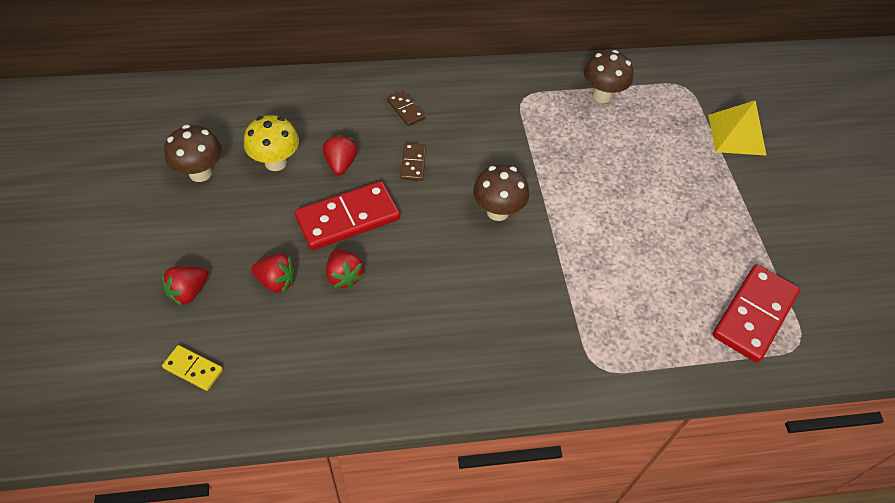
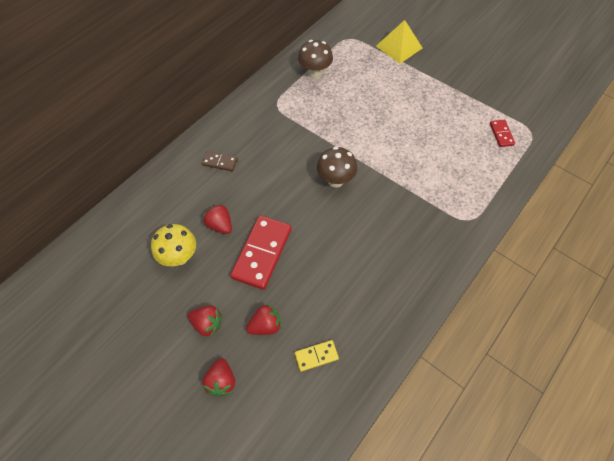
camera: 40 degrees left, 5 degrees up
yellow domino [162,345,223,391] -> yellow domino moved to [295,340,339,372]
brown mushroom [164,125,222,182] -> none
red strawberry [326,249,364,289] -> red strawberry moved to [188,306,223,337]
brown domino [401,143,426,181] -> none
red domino [712,264,800,363] -> red domino [490,120,515,147], size x0.50

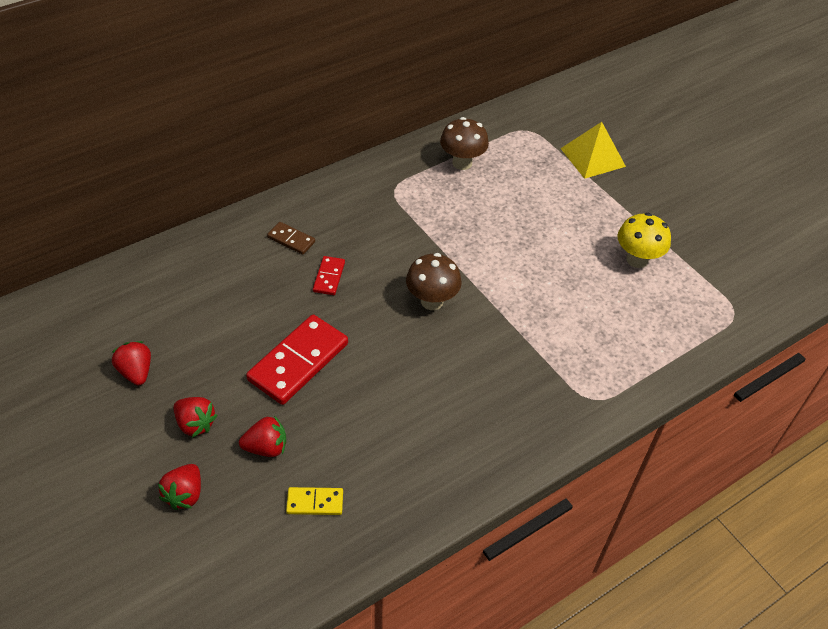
camera: 15 degrees right, 10 degrees down
yellow mushroom [151,224,196,266] -> yellow mushroom moved to [618,213,671,268]
red strawberry [203,203,232,234] -> red strawberry moved to [112,341,151,385]
red domino [490,120,515,147] -> red domino moved to [313,256,345,295]

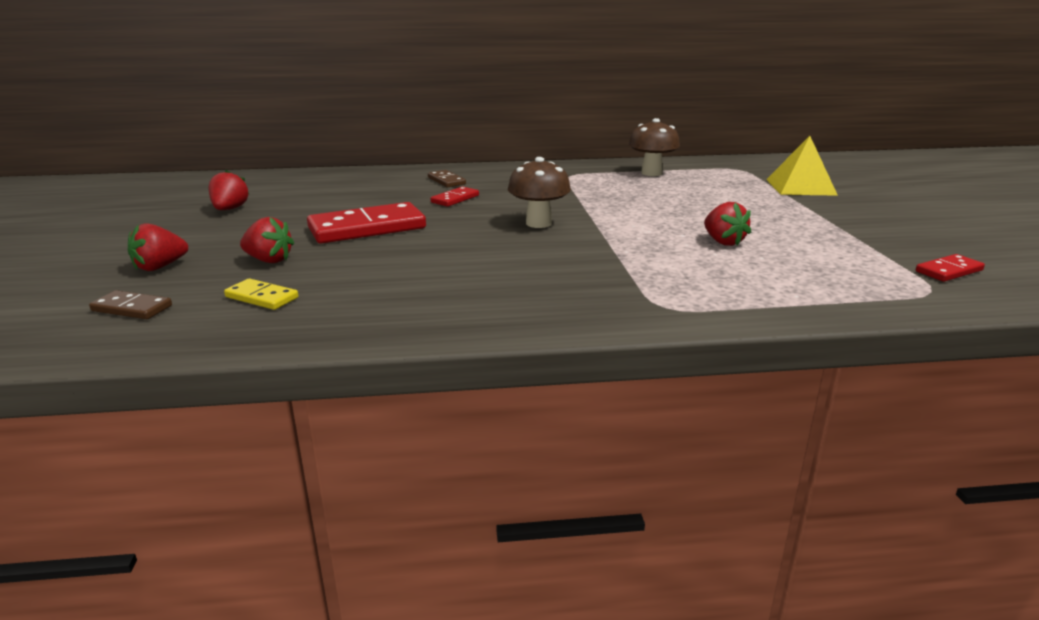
camera: 30 degrees right, 25 degrees down
red strawberry [174,397,217,438] -> red strawberry moved to [704,202,751,246]
yellow mushroom [618,213,671,268] -> none
none -> brown domino [89,290,172,319]
none -> red domino [916,254,985,282]

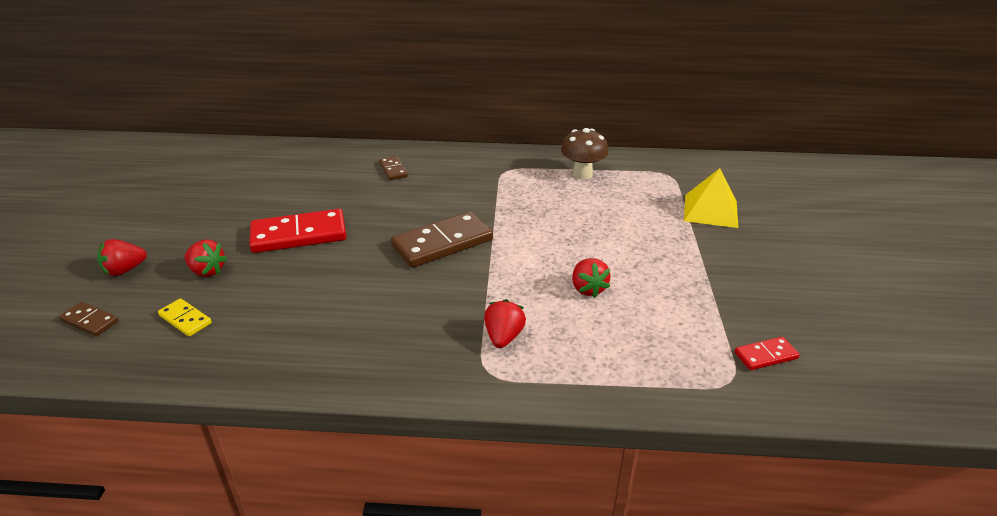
camera: 10 degrees right, 10 degrees up
red strawberry [208,170,249,210] -> red strawberry moved to [484,299,526,348]
red domino [430,186,479,207] -> none
brown mushroom [508,157,571,228] -> brown domino [391,212,493,268]

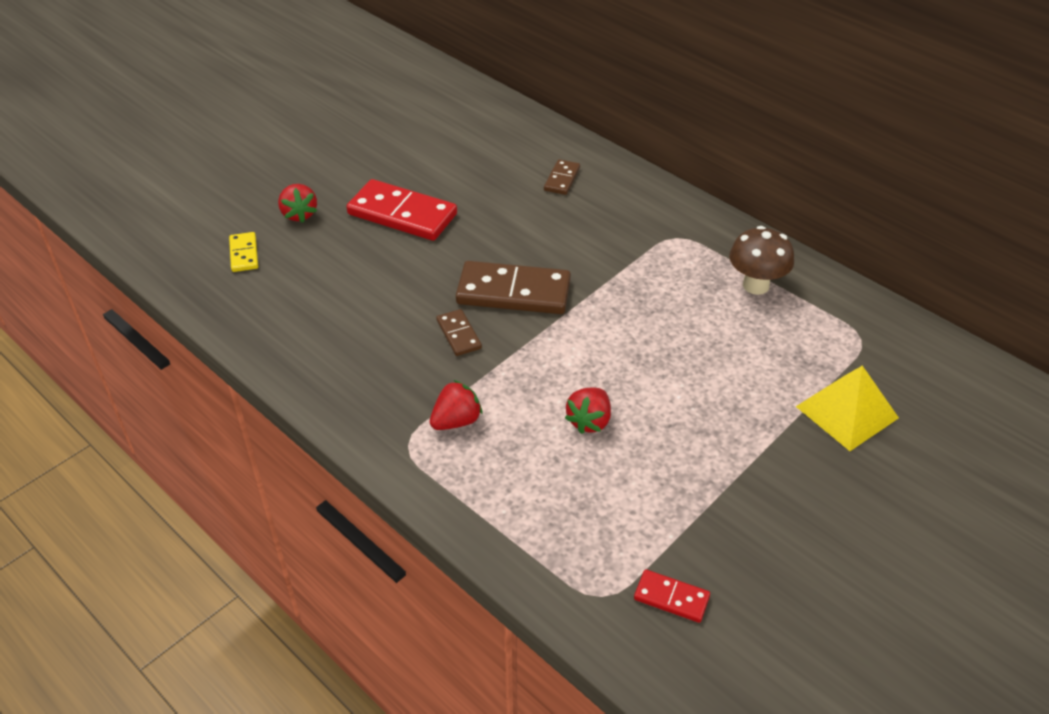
camera: 40 degrees right, 10 degrees up
brown domino [59,302,119,336] -> brown domino moved to [436,309,482,356]
red strawberry [97,239,147,276] -> none

